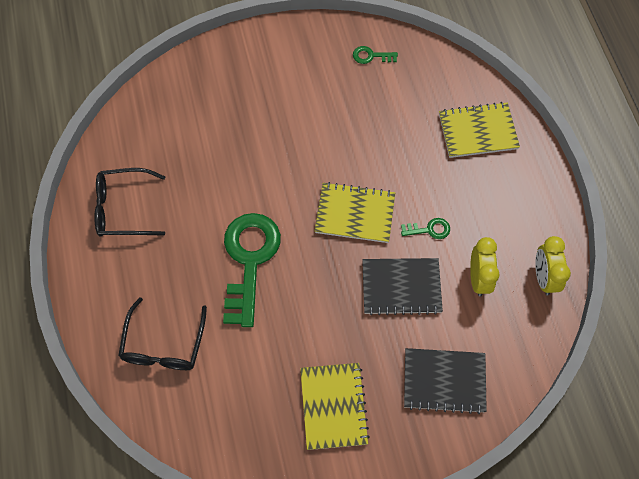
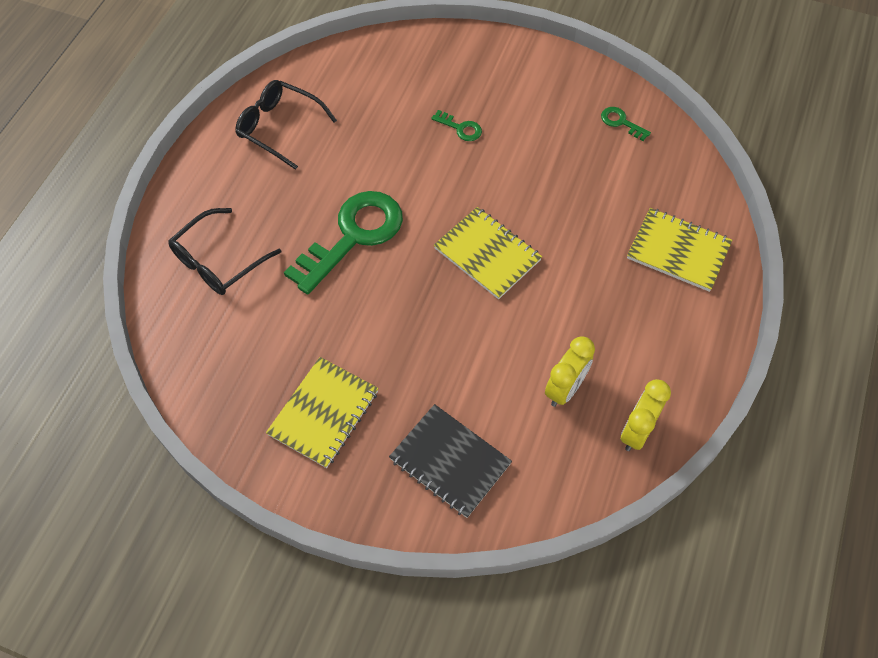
camera: 35 degrees right, 5 degrees down
black notebook [362,258,443,315] -> none
green key [401,218,450,239] -> green key moved to [431,110,482,141]

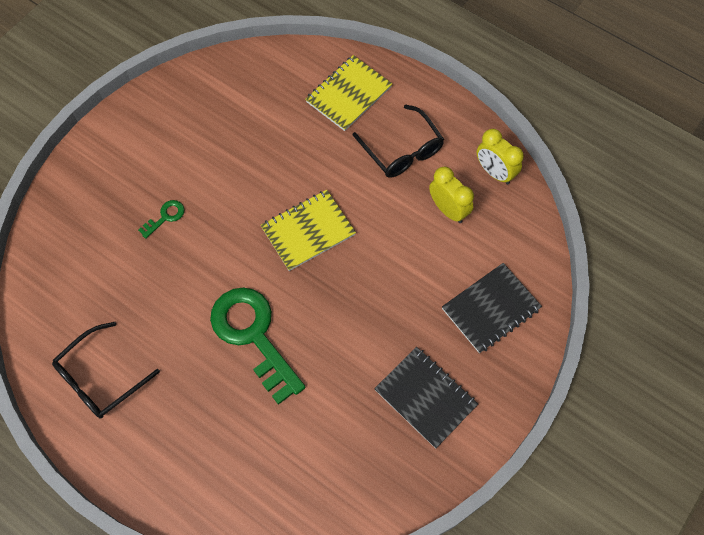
camera: 75 degrees left, 5 degrees up
black glasses [168,208,281,295] -> black glasses moved to [353,104,444,178]
yellow notebook [266,357,379,468] -> black notebook [374,347,478,449]
green key [601,107,651,141] -> none

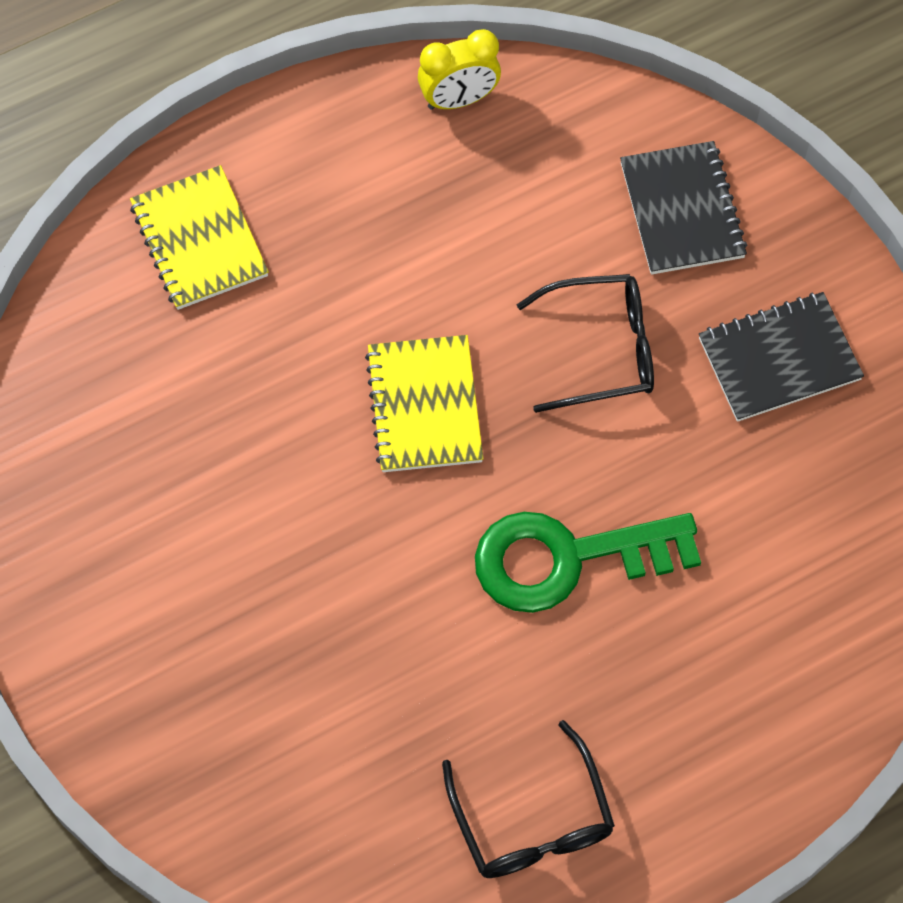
camera: 65 degrees left, 0 degrees up
green key [138,200,185,239] -> none
black glasses [353,104,444,178] -> black glasses moved to [516,274,654,413]
yellow clock [429,167,474,223] -> none

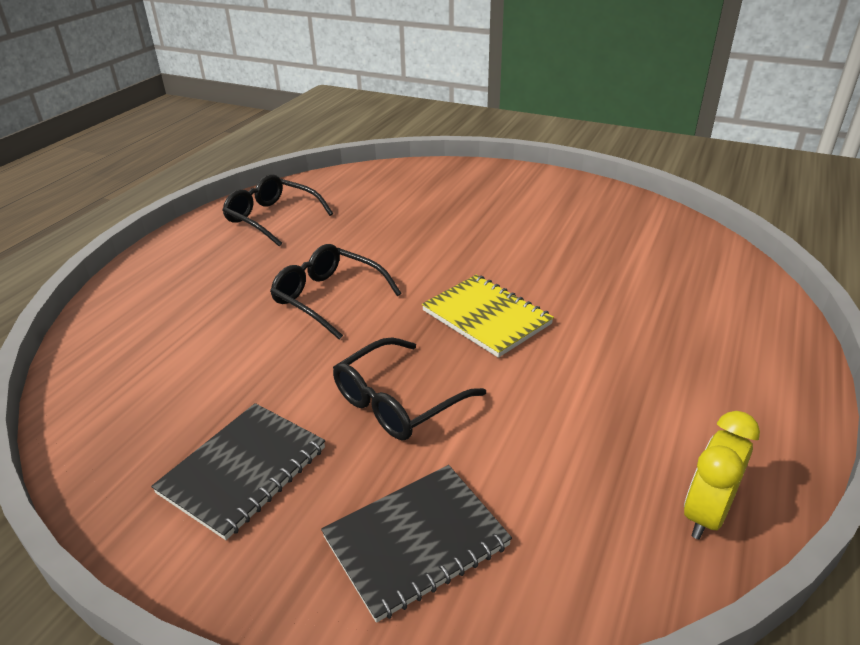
camera: 145 degrees right, 30 degrees down
yellow notebook [130,165,269,310] -> none
green key [475,512,701,613] -> black glasses [270,244,401,340]
black notebook [620,141,747,275] -> black notebook turned 75 degrees counterclockwise [321,465,512,623]

